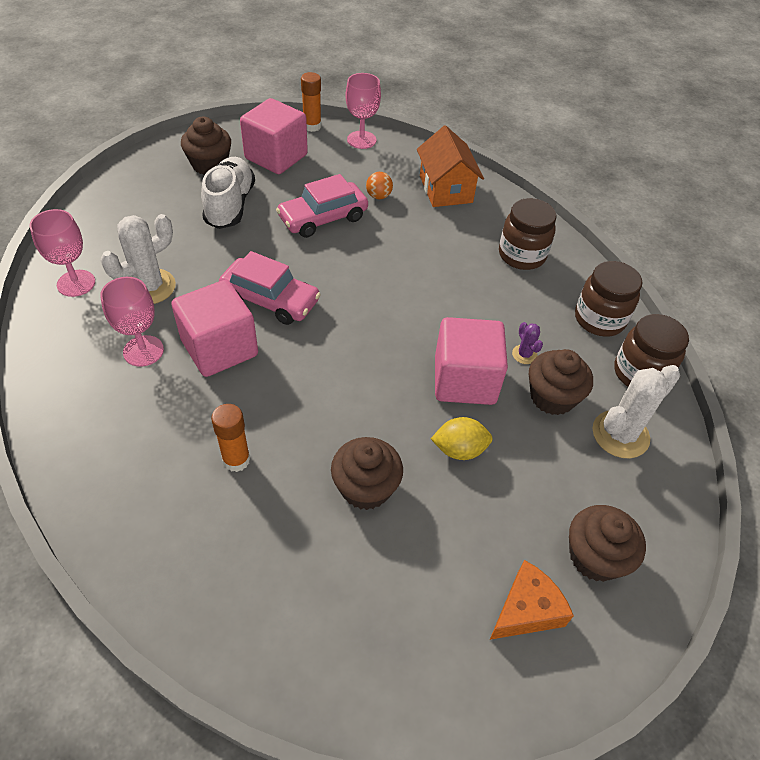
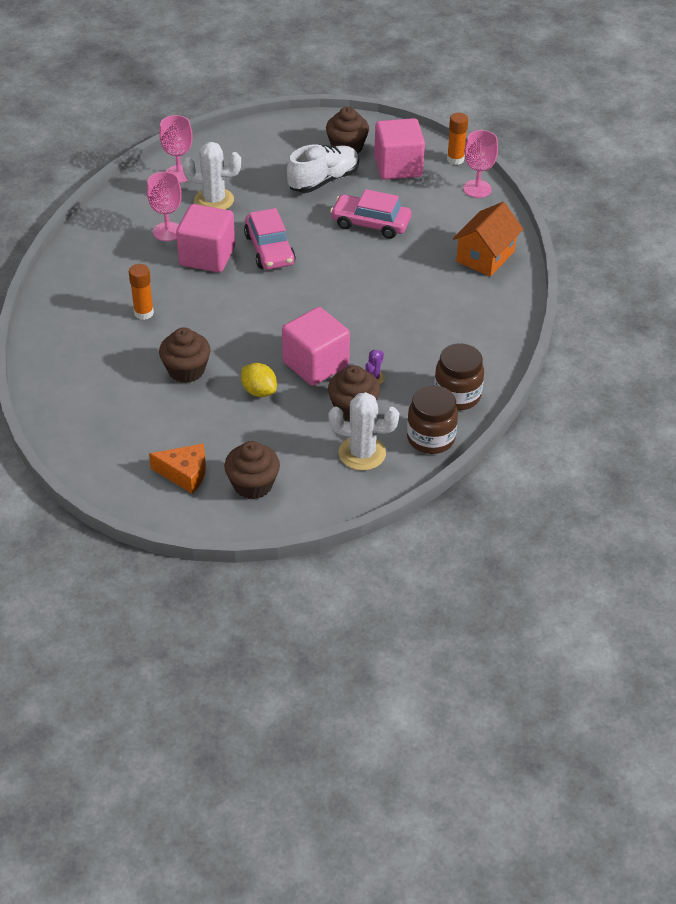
camera: 50 degrees right, 5 degrees down
orange ball [366,172,393,199] -> none
brown jar [499,198,557,270] -> none

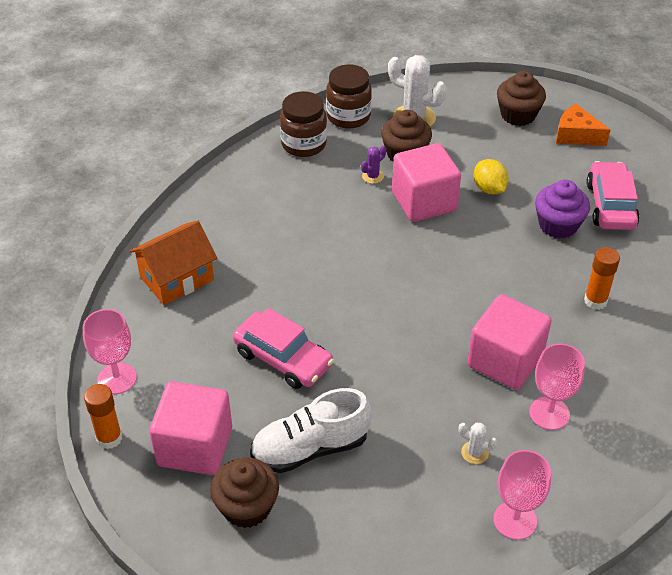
camera: 160 degrees left, 0 degrees up
brown cupcake [159,327,211,383] -> purple cupcake [535,180,590,239]
white cactus [182,142,241,210] -> white cactus [459,423,498,464], size x0.48
pink car [244,208,296,270] -> pink car moved to [586,161,640,230]

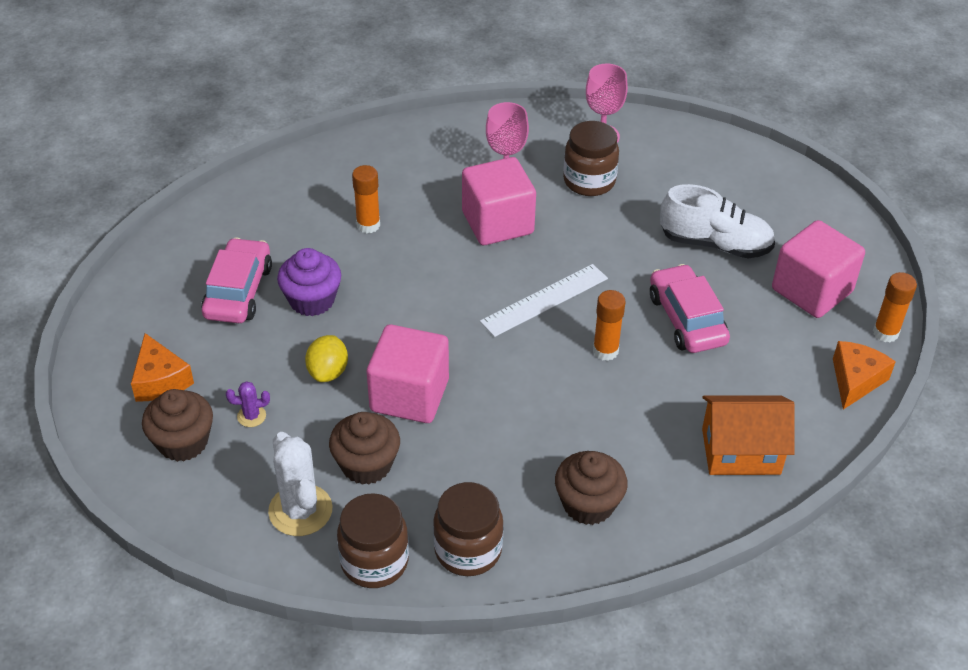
camera: 145 degrees left, 0 degrees up
pink goblet [83,309,137,394] -> orange cheese [833,341,896,410]
brown cupcake [210,457,279,528] -> brown cupcake moved to [555,451,628,525]
purple cactus [361,146,386,184] -> purple cactus moved to [226,381,270,427]
white cactus [459,423,498,464] -> brown jar [563,121,619,196]
pink car [586,161,640,230] -> pink car turned 150 degrees clockwise [201,238,272,323]
none -> white ruler [480,264,608,337]
none -> orange glue stick [593,290,626,361]

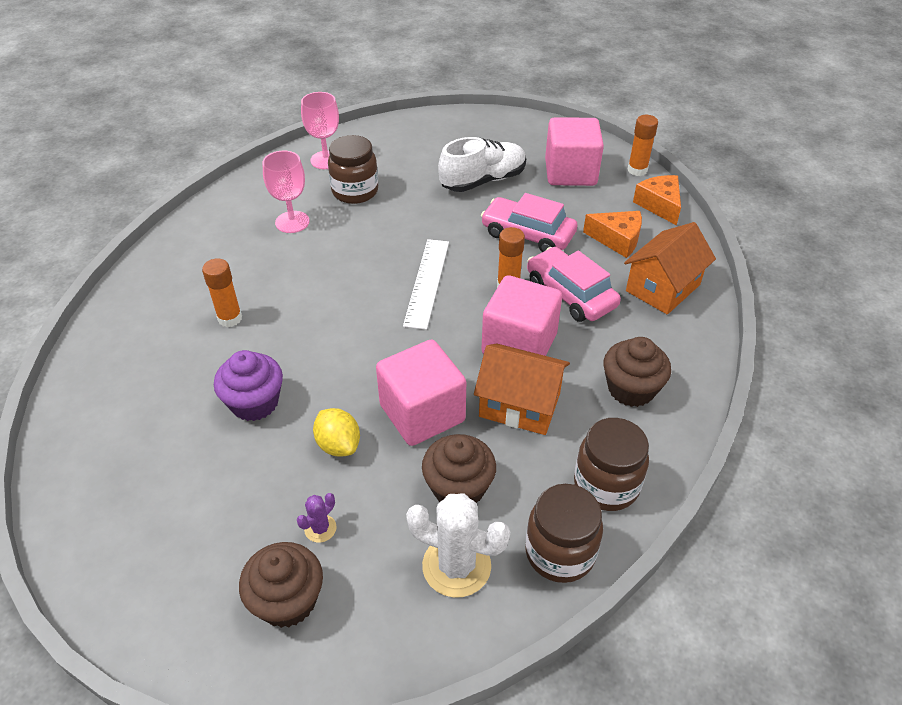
camera: 45 degrees left, 0 degrees up
orange cheese [131,333,194,402] -> orange cheese moved to [583,211,642,258]
pink car [201,238,272,323] -> pink car moved to [527,247,621,322]
pink cube [462,157,536,245] -> pink cube moved to [481,275,562,356]
none -> orange house [474,343,570,435]

